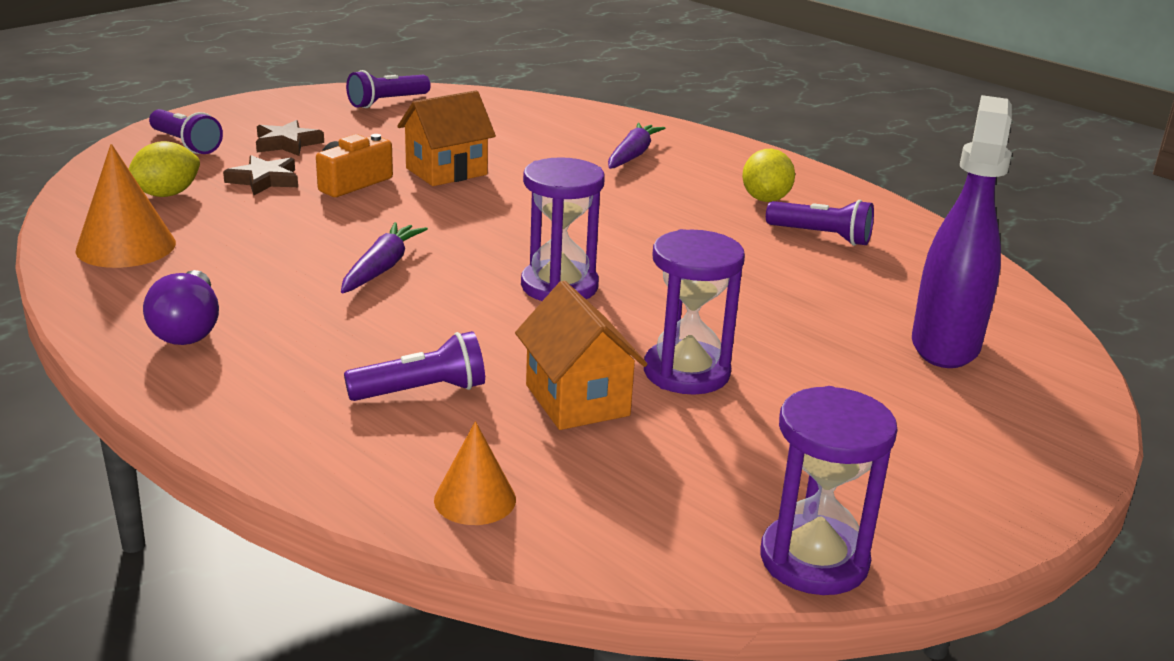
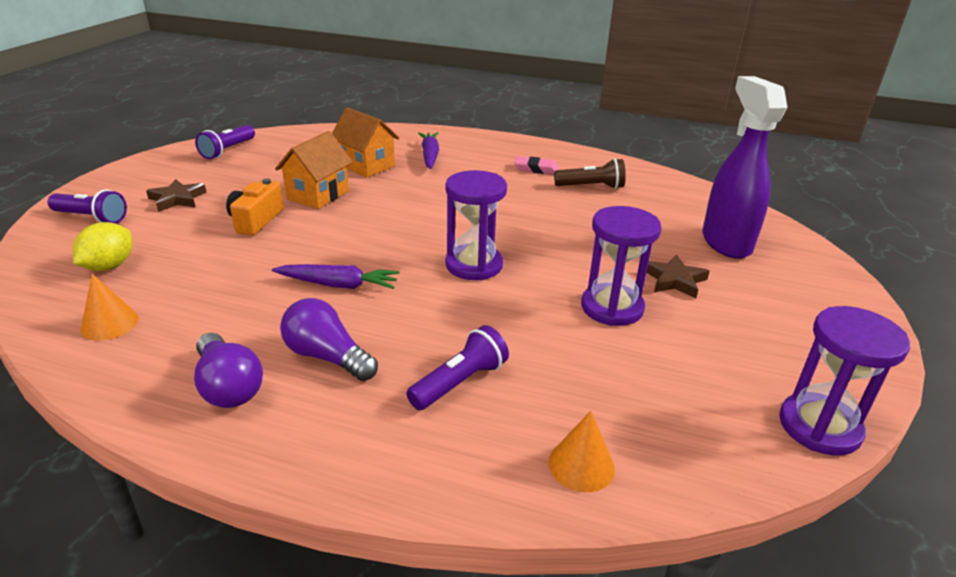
camera: 25 degrees left, 5 degrees up
orange cone [75,144,176,268] -> orange cone [81,274,139,341], size x0.63
brown star [223,155,298,195] -> brown star moved to [646,254,710,298]
purple carrot [341,222,428,293] -> purple carrot turned 105 degrees clockwise [272,264,400,289]
orange house [515,281,647,430] -> orange house moved to [332,107,400,177]
yellow lemon [742,149,795,202] -> pink eraser [514,156,559,174]
purple flashlight [766,200,874,246] -> brown flashlight [554,158,626,189]
none -> purple light bulb [280,298,378,381]

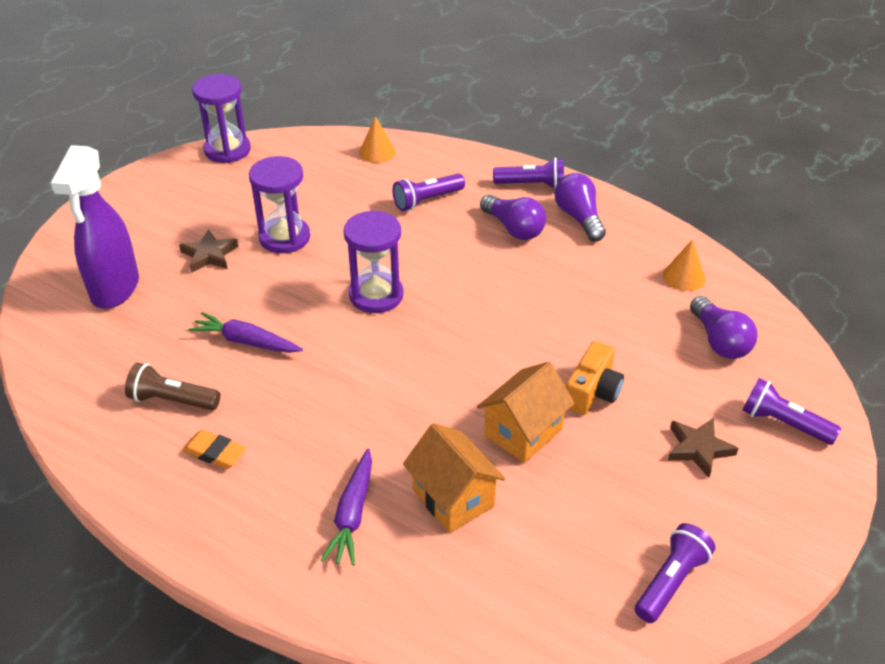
camera: 165 degrees left, 10 degrees up
yellow lemon [73,222,132,271] -> purple light bulb [690,296,757,359]
purple carrot [272,264,400,289] -> purple carrot moved to [188,312,303,353]
pink eraser [514,156,559,174] -> orange eraser [182,430,247,469]
none -> purple flashlight [493,158,564,188]

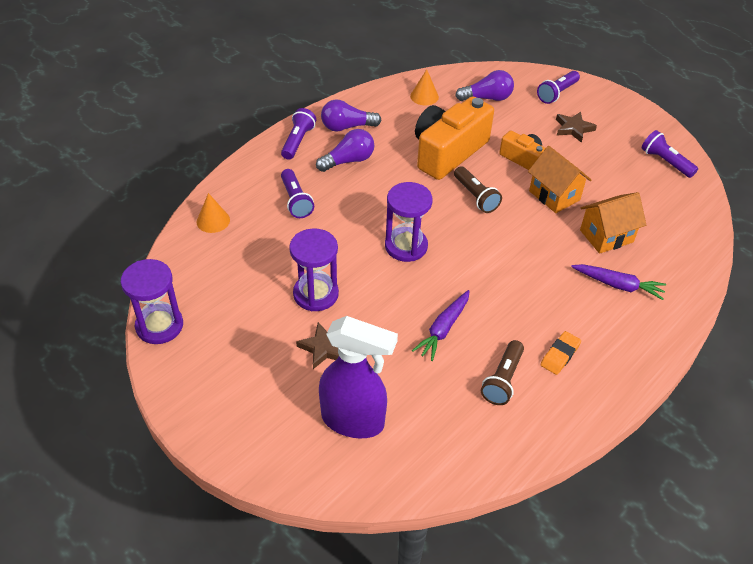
camera: 80 degrees left, 5 degrees up
none -> orange camera [415,96,494,180]
none -> brown flashlight [454,166,502,213]

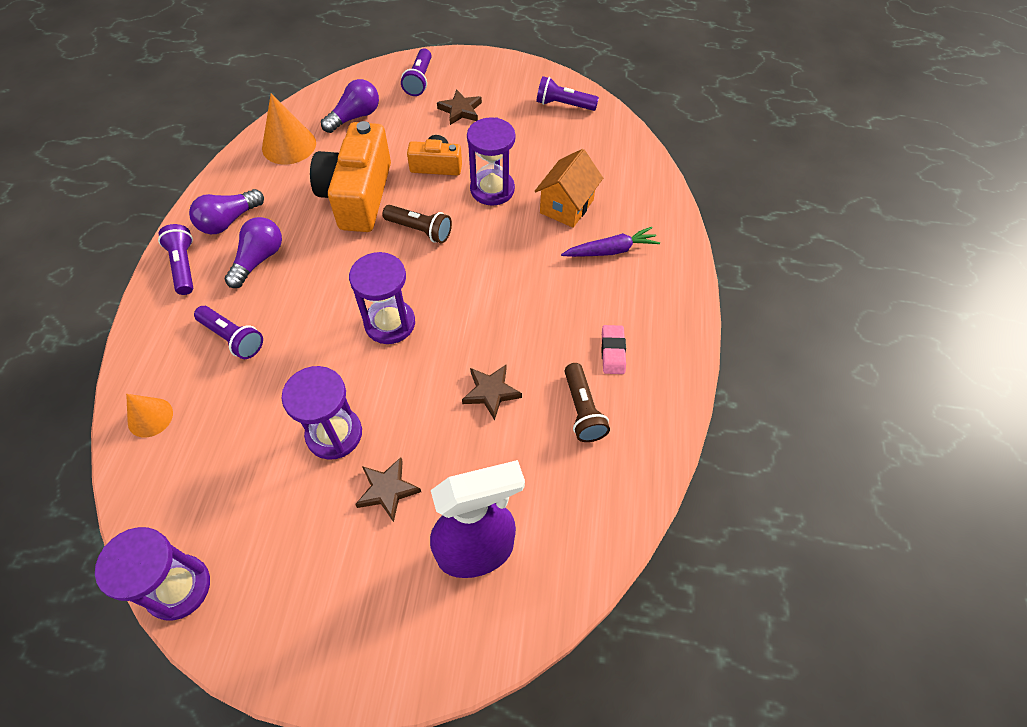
camera: 35 degrees left, 10 degrees up
orange cone [410,69,439,105] -> orange cone [262,94,316,164], size x1.59
purple carrot [412,290,470,361] -> brown star [462,365,522,420]
orange house [528,146,591,213] -> purple hourglass [467,117,515,206]
orange eraser [540,331,581,375] -> pink eraser [601,325,626,374]

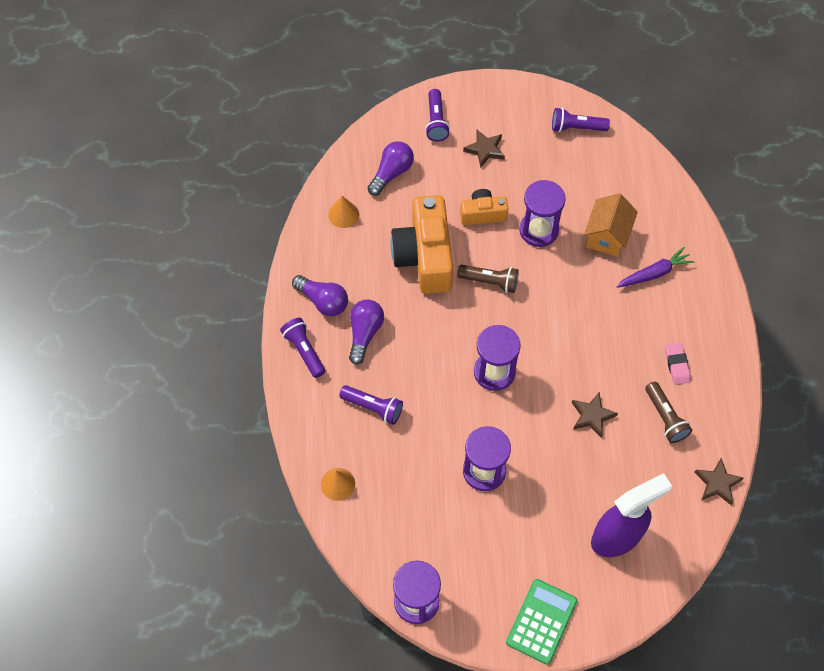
camera: 10 degrees left, 5 degrees up
purple light bulb [189,189,264,234] -> purple light bulb turned 90 degrees counterclockwise [292,275,348,316]
orange cone [262,94,316,164] -> orange cone [328,196,359,228], size x0.63
brown star [355,457,421,522] -> brown star moved to [694,458,744,505]
none -> green calculator [506,579,577,665]

